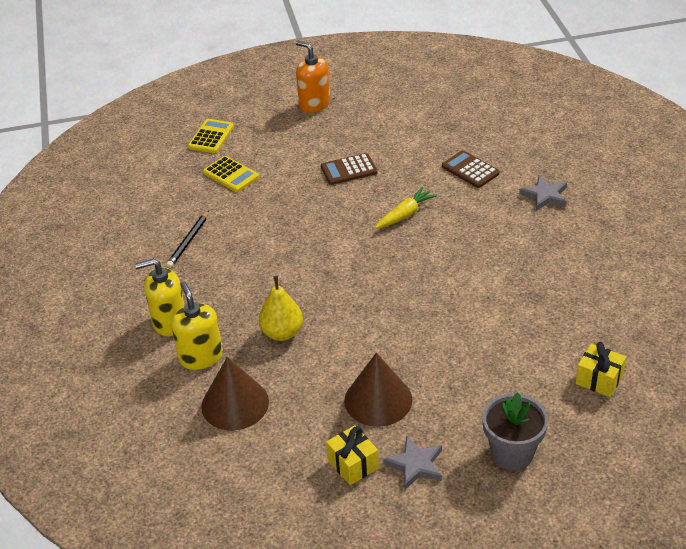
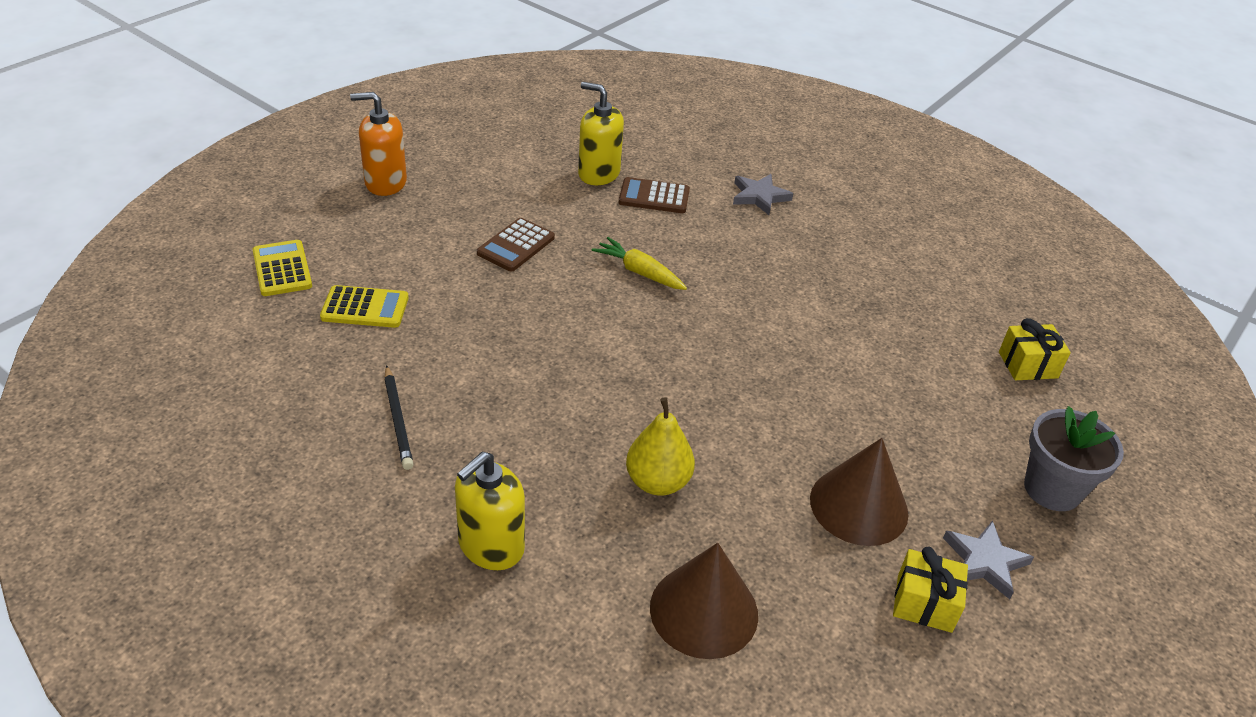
camera: 45 degrees left, 0 degrees up
yellow soap dispenser [171,281,223,370] -> yellow soap dispenser moved to [578,82,624,185]
yellow carrot [375,187,437,229] -> yellow carrot turned 60 degrees counterclockwise [592,237,687,290]

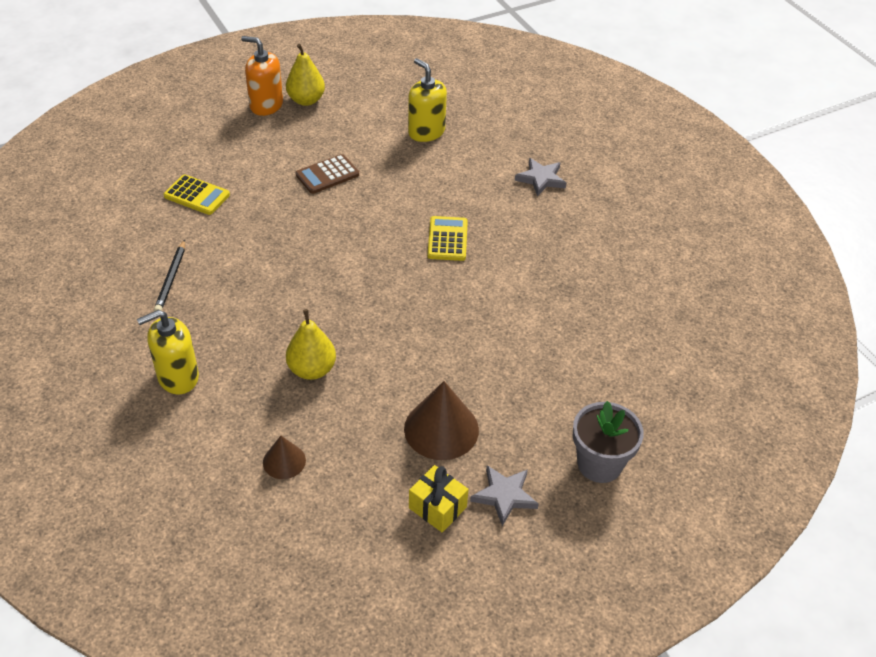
camera: 25 degrees right, 5 degrees up
yellow calculator [253,240,312,296] -> yellow calculator moved to [428,216,468,261]
yellow carrot [592,237,687,290] -> none
brown calculator [619,177,690,213] -> none
brown cone [650,543,758,659] -> brown cone [263,436,306,479], size x0.55
yellow gift [999,318,1071,380] -> none
none -> yellow pear [286,44,325,106]

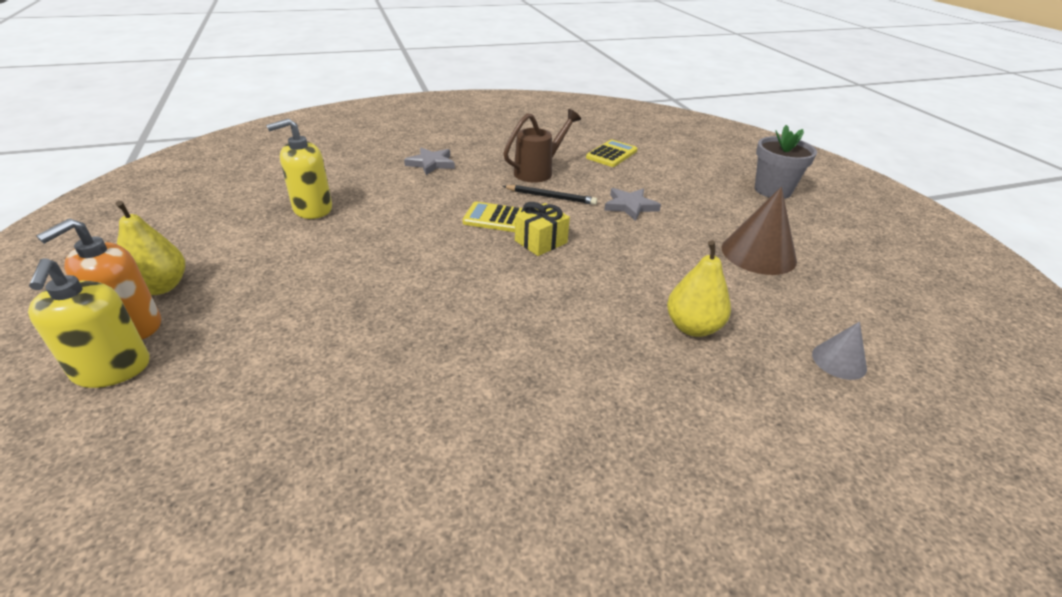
camera: 80 degrees left, 10 degrees down
yellow soap dispenser [137,310,199,394] -> yellow soap dispenser moved to [28,258,150,388]
black pencil [154,240,185,311] -> black pencil moved to [503,185,597,205]
yellow calculator [163,174,230,215] -> yellow calculator moved to [586,140,638,167]
brown cone [263,436,306,479] -> grey cone [812,321,867,380]
brown calculator [295,154,359,194] -> none
yellow gift [409,465,469,533] -> yellow gift moved to [515,202,570,256]
grey star [470,465,539,526] -> grey star moved to [604,188,661,221]
none -> brown watering can [504,109,581,183]

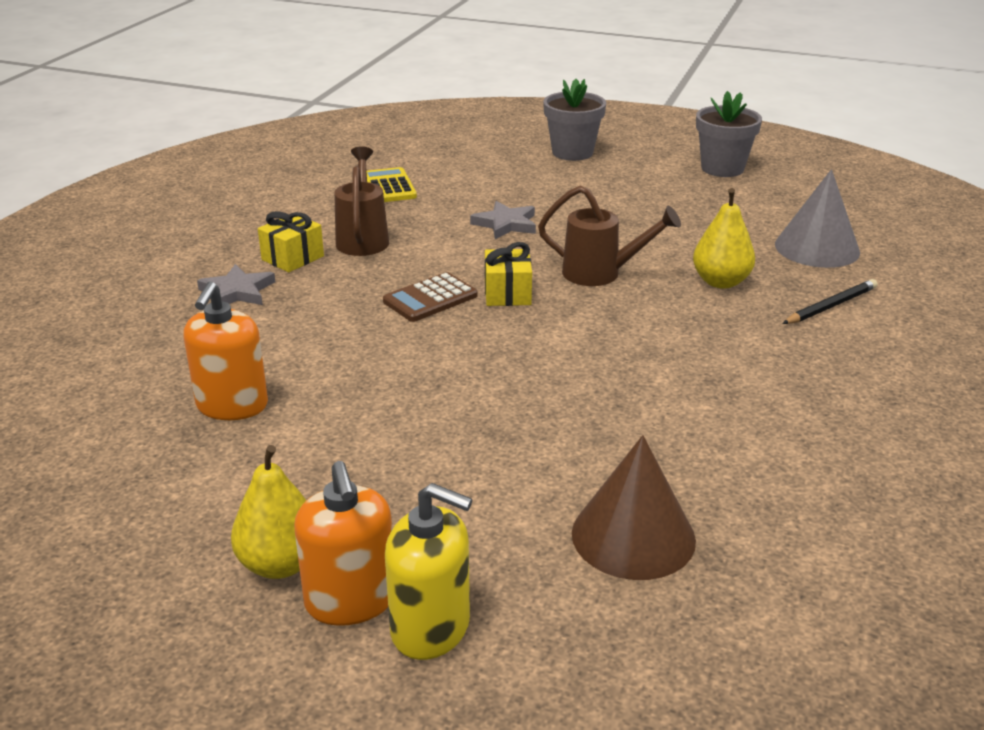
camera: 50 degrees left, 5 degrees down
yellow soap dispenser [266,118,332,219] -> orange soap dispenser [184,282,268,420]
yellow calculator [463,202,524,232] -> brown calculator [383,272,478,322]
black pencil [503,185,597,205] -> black pencil moved to [782,279,878,324]
brown cone [722,187,797,275] -> brown cone moved to [572,435,696,580]
grey cone [812,321,867,380] -> grey cone [775,169,860,268], size x1.80
none -> yellow gift [258,211,324,272]
none -> brown watering can [538,186,681,286]
none -> grey flower pot [696,91,762,177]

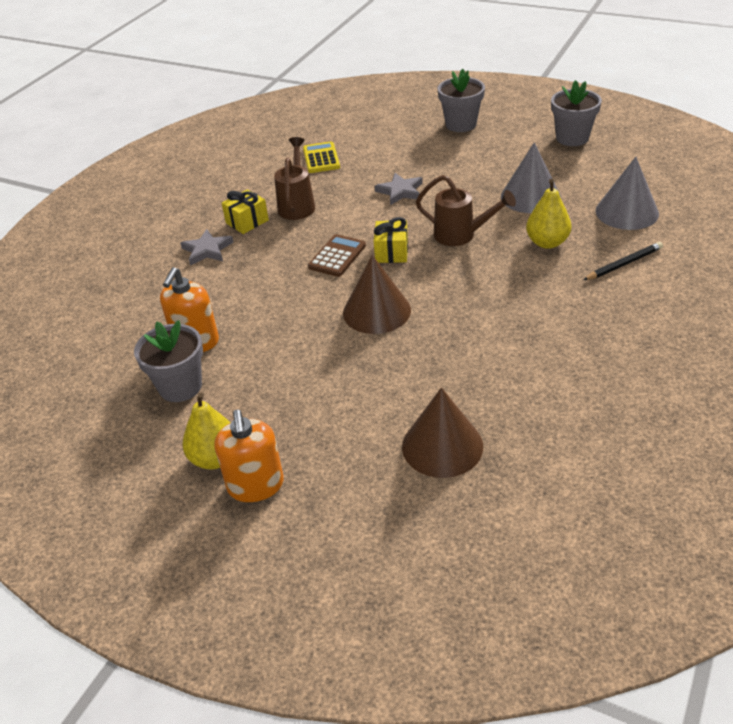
camera: 10 degrees right, 10 degrees up
brown calculator [383,272,478,322] -> brown calculator turned 150 degrees clockwise [308,234,366,277]
yellow soap dispenser [385,483,473,660] -> none
none -> grey flower pot [134,320,203,402]
none -> brown cone [343,255,411,334]
none -> grey cone [501,142,561,213]

